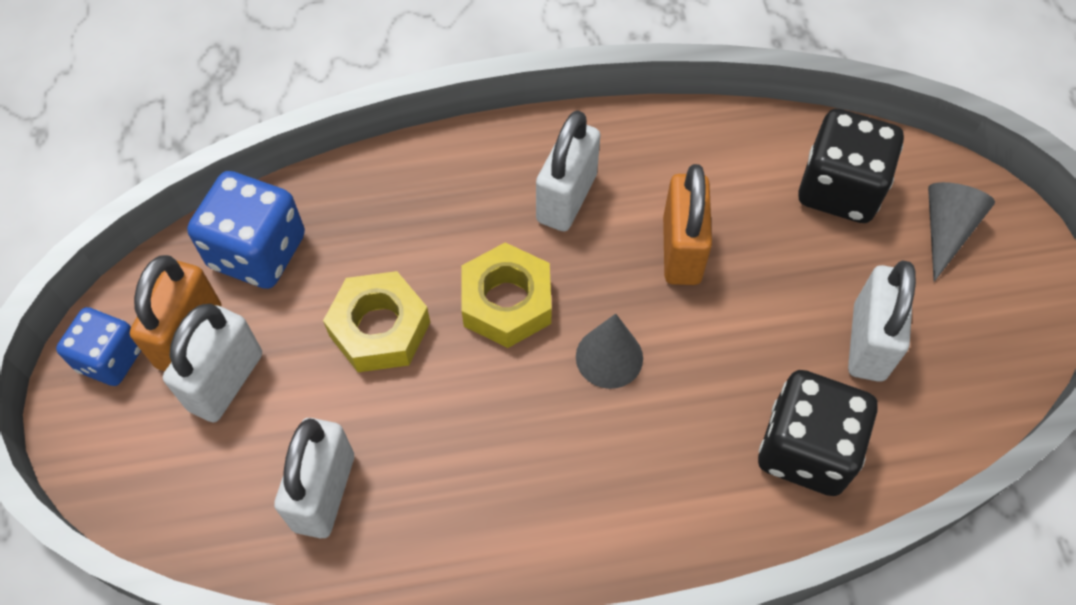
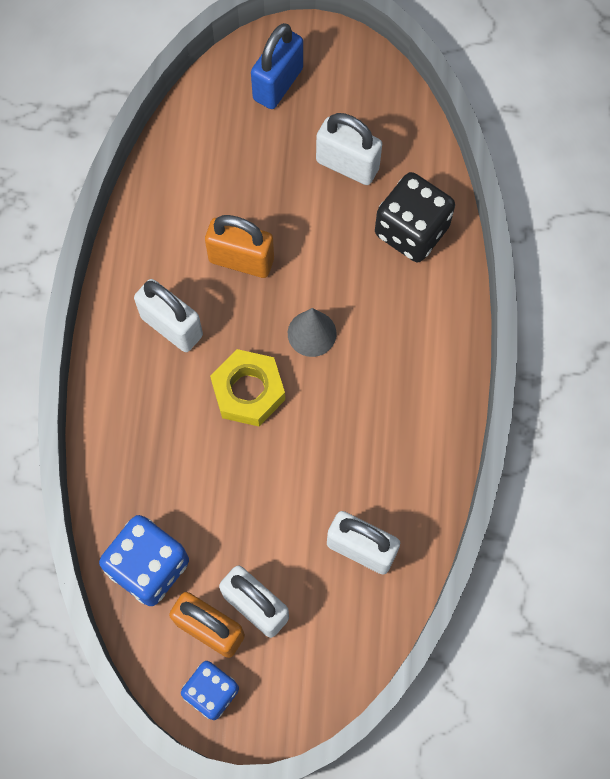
camera: 75 degrees left, 10 degrees up
yellow nut [323,271,430,372] -> none
black dice [798,109,904,223] -> none
grey cone [928,182,995,282] -> blue padlock [251,23,303,109]

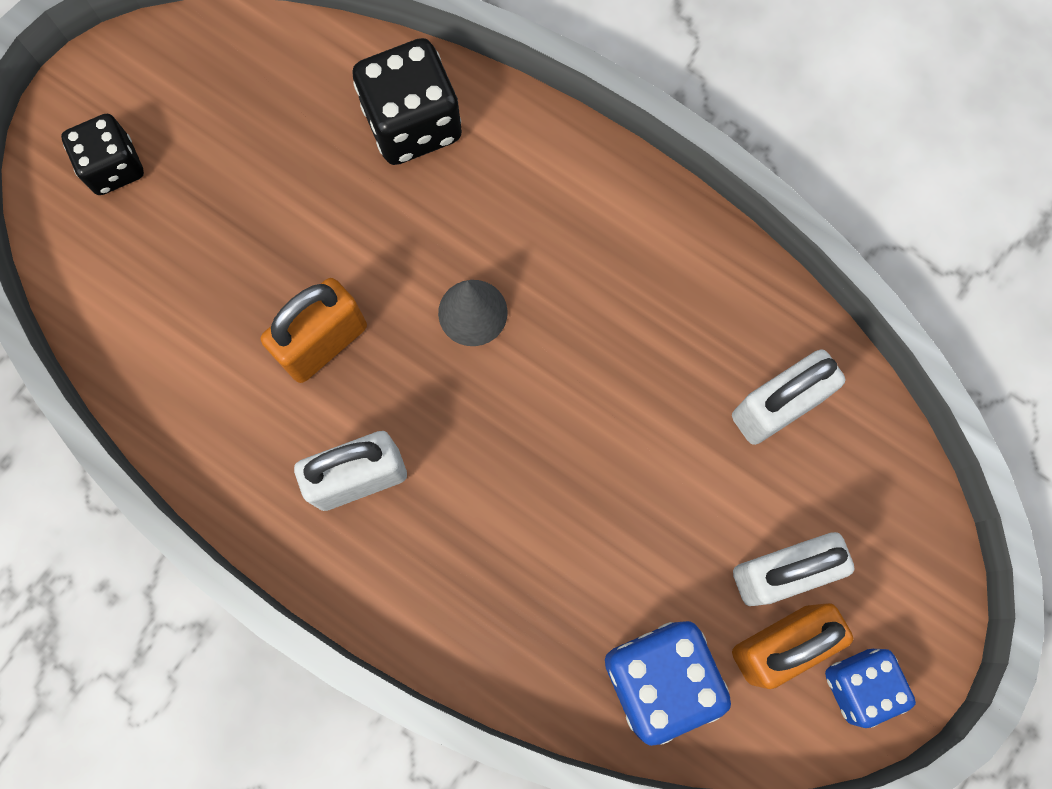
camera: 60 degrees left, 5 degrees up
yellow nut [210,349,285,426] -> none
blue padlock [251,23,303,109] -> black dice [61,114,144,195]
white padlock [316,113,382,185] -> none

